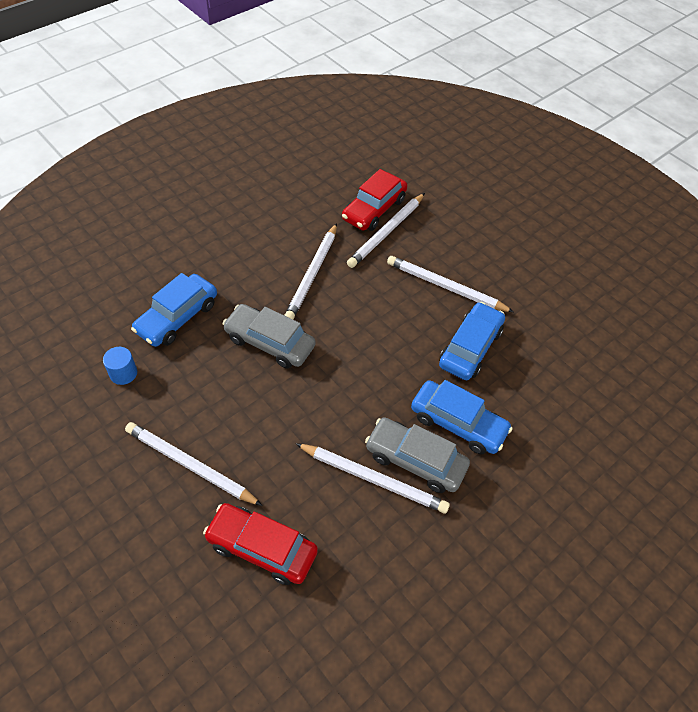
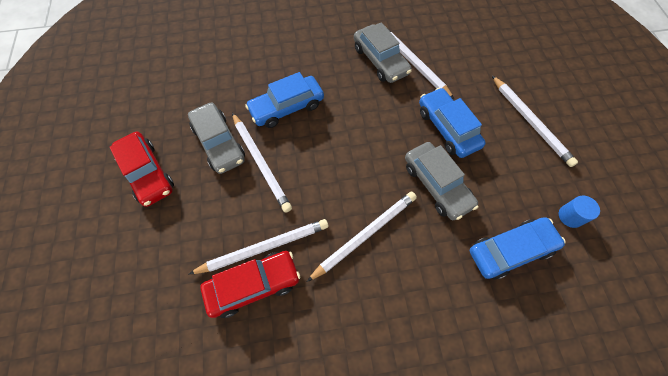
camera: 145 degrees left, 10 degrees up
red car [203,503,318,585] -> red car moved to [109,132,174,207]
blue car [411,380,513,455] -> blue car moved to [419,88,486,158]
none -> grey car [188,102,245,174]

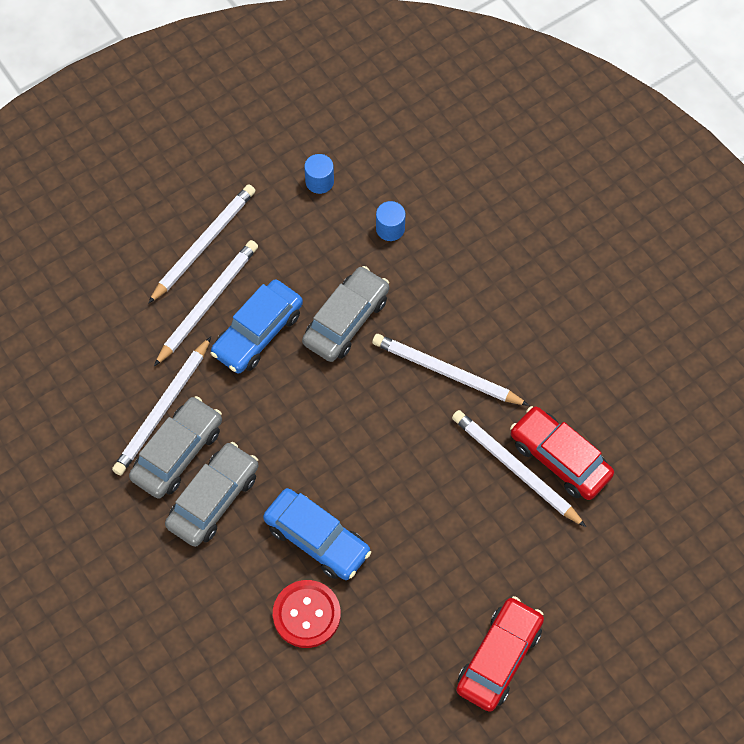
camera: 115 degrees left, 0 degrees up
grey car [188,102,245,174] -> grey car moved to [165,442,259,547]
white pencil [232,113,292,213] -> white pencil moved to [154,240,258,366]
blue car [470,217,566,280] -> blue cylinder [376,201,406,241]
none -> red button [273,580,341,648]

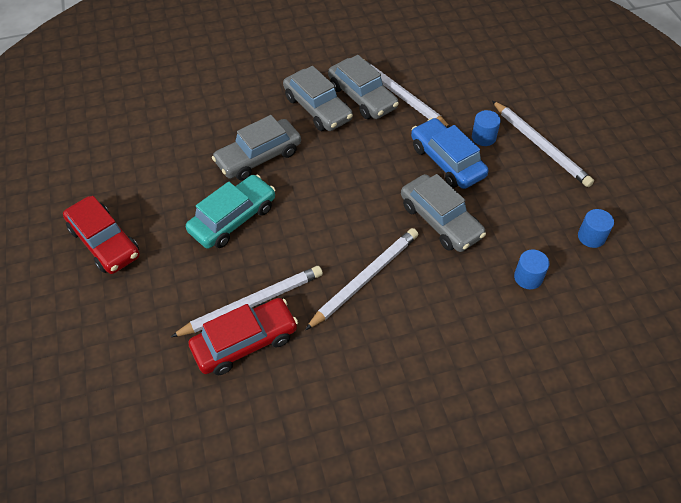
camera: 110 degrees right, 10 degrees down
white pencil [154,240,258,366] -> blue cylinder [472,110,501,146]
blue car [263,488,371,580] -> grey car [212,115,301,180]
red button [273,580,341,648] -> none
none -> turquoise car [186,175,275,249]

